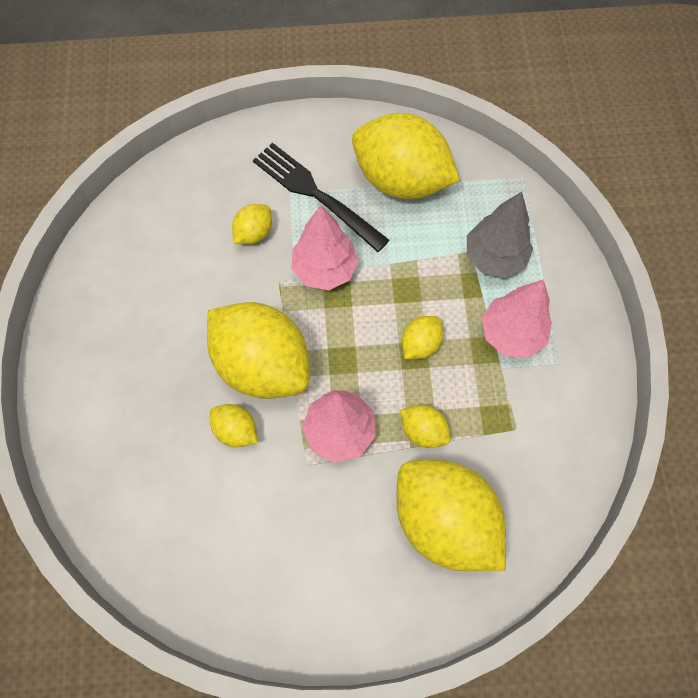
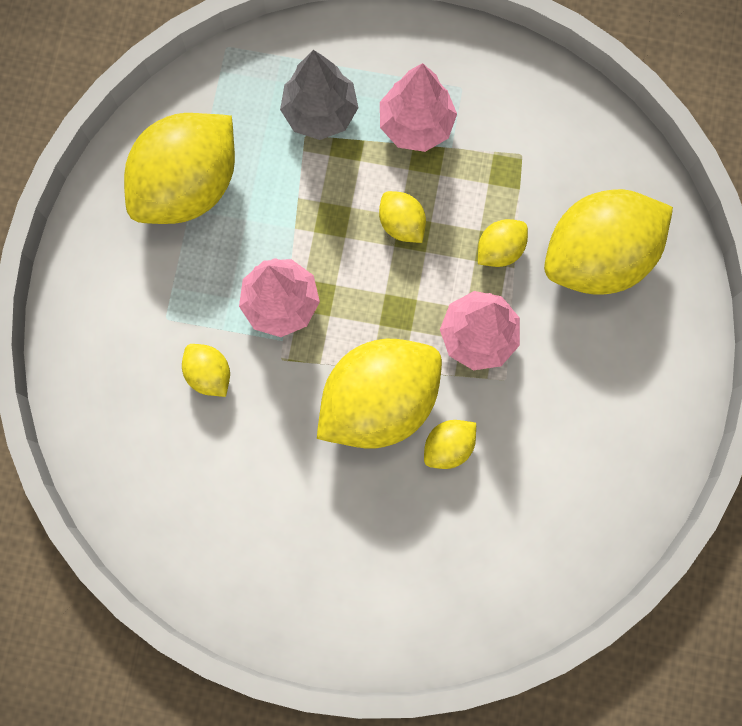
camera: 75 degrees left, 10 degrees up
black fork [253,143,389,252] -> none

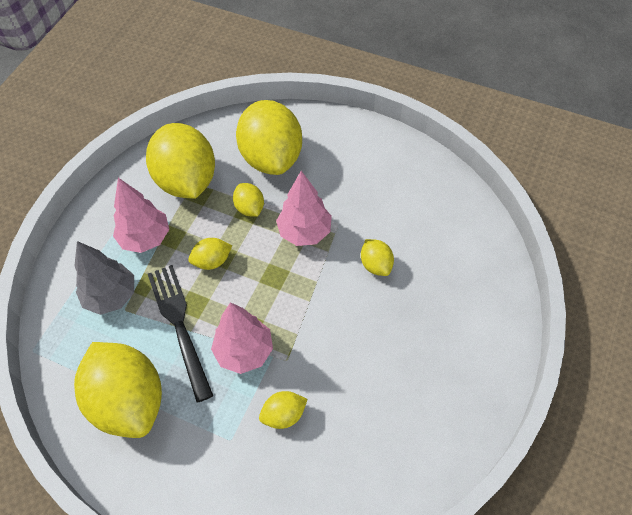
camera: 75 degrees left, 20 degrees down
yellow lemon [317,339,442,449] -> yellow lemon moved to [146,123,215,199]
none -> black fork [148,265,213,403]

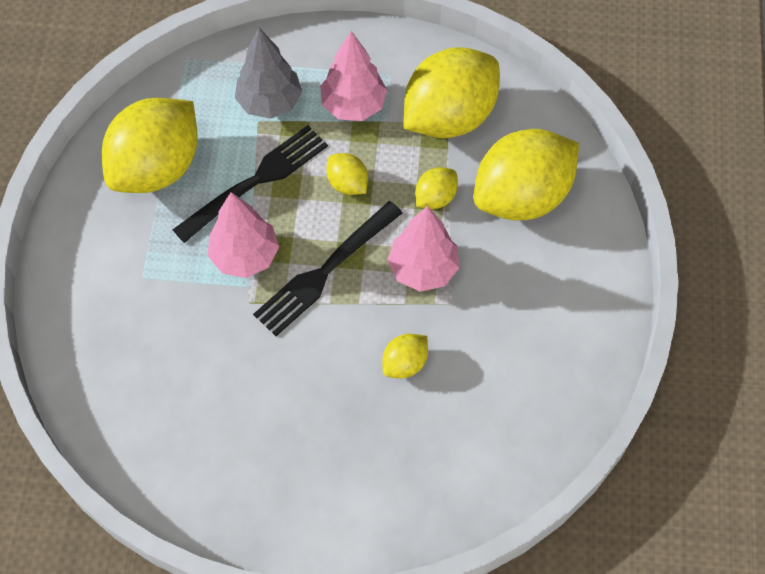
camera: 70 degrees right, 5 degrees up
yellow lemon [259,391,308,429] -> none
none -> black fork [253,201,402,336]

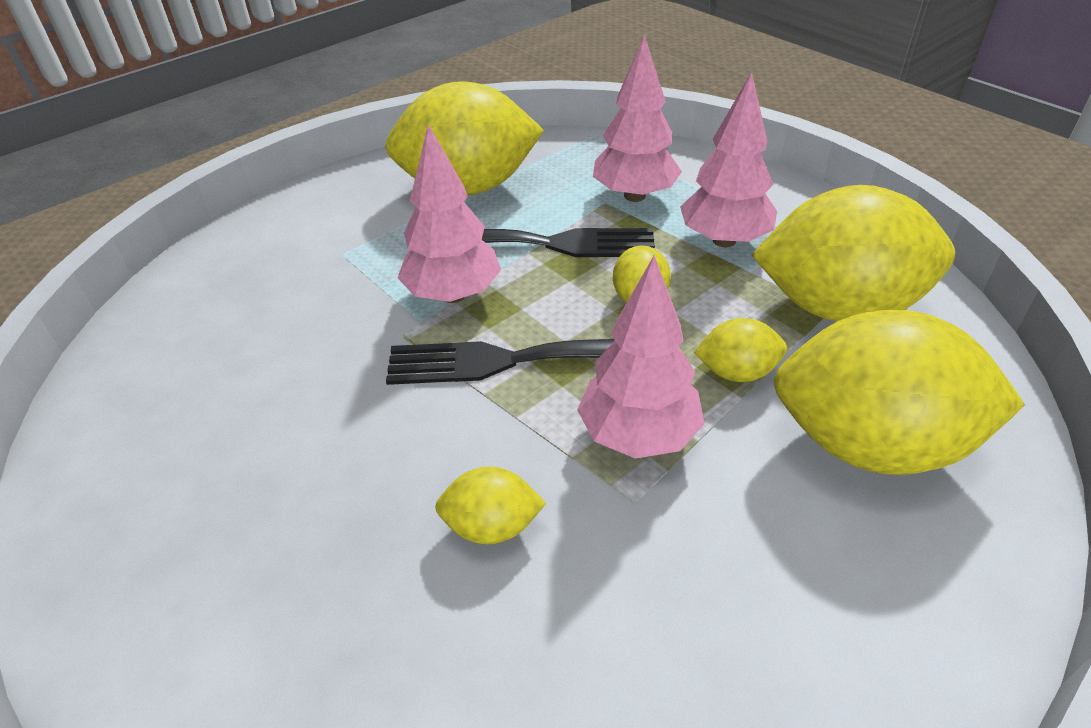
camera: 45 degrees right, 20 degrees down
grey tree [235,28,302,119] -> pink tree [593,34,682,202]

